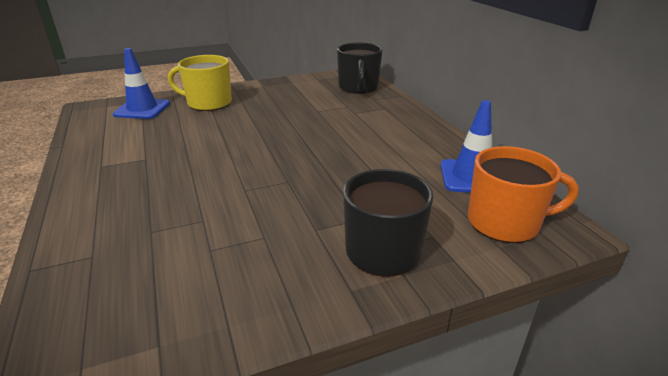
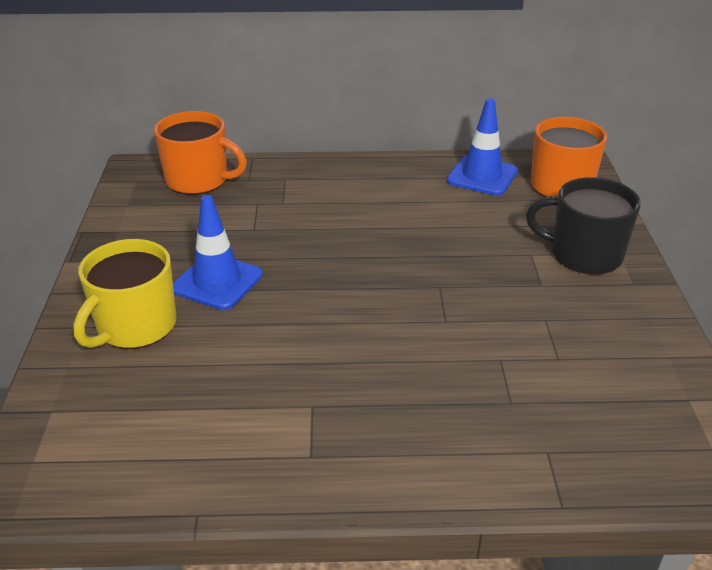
camera: 70 degrees left, 5 degrees up
blue traffic cone [113,48,170,119] -> blue traffic cone moved to [173,195,263,310]
black mug [337,43,382,94] -> orange mug [154,111,247,195]

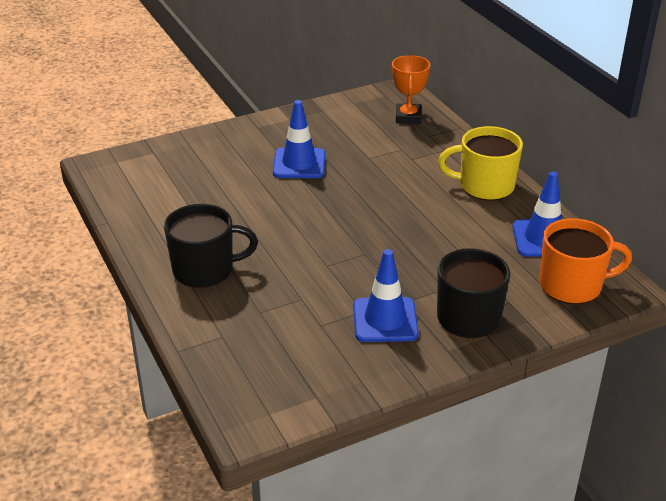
camera: 65 degrees right, 0 degrees up
yellow mug [73,239,177,349] -> yellow mug moved to [438,126,523,201]
orange mug [154,111,247,195] -> orange trophy [392,55,430,124]
none -> black mug [164,204,258,288]
none -> blue traffic cone [353,249,419,342]

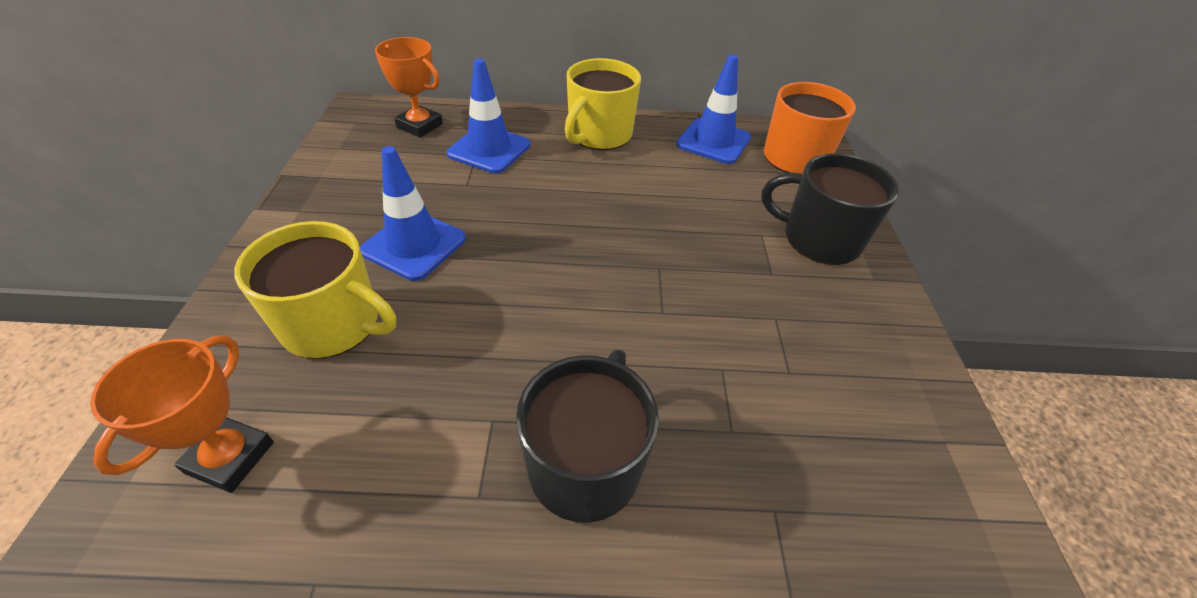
camera: 65 degrees left, 10 degrees up
blue traffic cone [353,249,419,342] -> blue traffic cone moved to [447,58,530,174]
none -> orange trophy [90,336,274,493]
none -> yellow mug [234,221,396,359]

